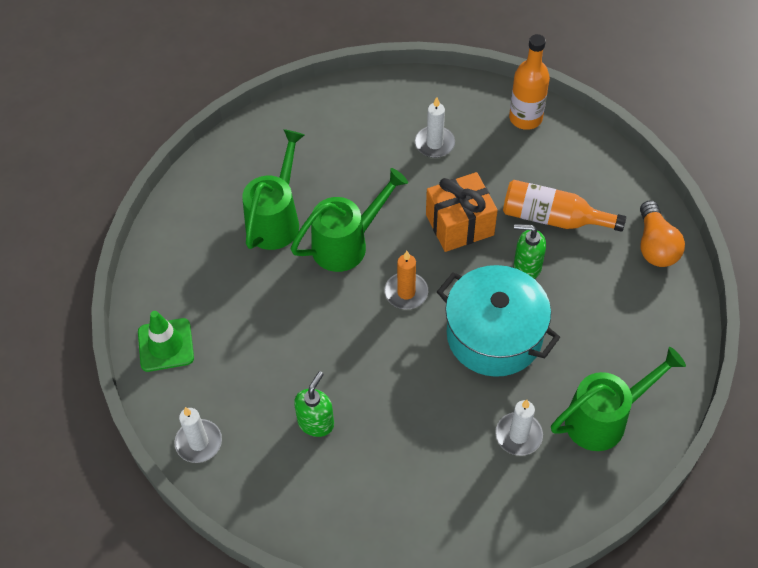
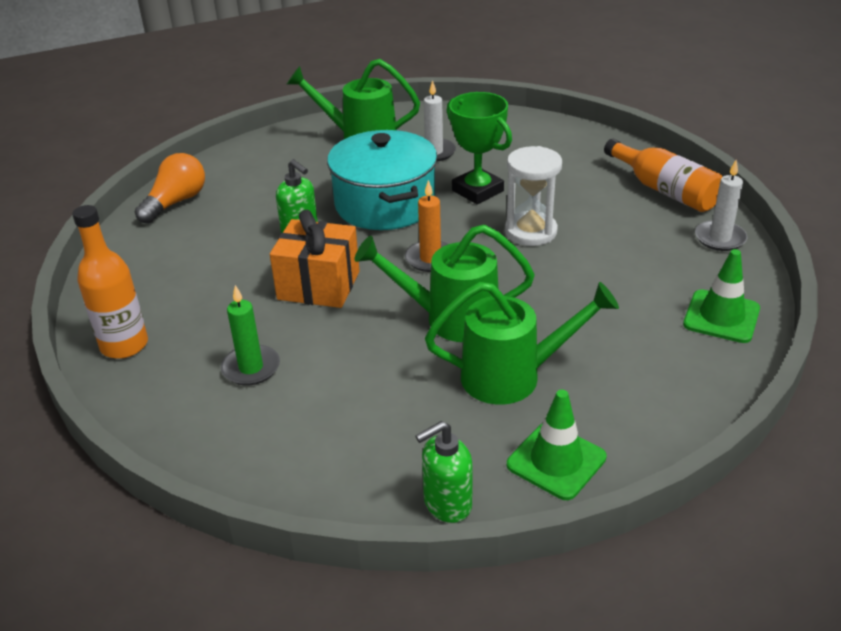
camera: 145 degrees left, 20 degrees down
green watering can [242,129,304,250] -> green watering can turned 150 degrees counterclockwise [425,282,619,405]
green soap dispenser [294,371,334,437] -> green soap dispenser moved to [415,421,473,523]
white candle [415,97,455,158] -> green candle [221,285,280,385]
orange bottle [503,180,626,232] -> orange bottle moved to [604,139,723,212]
none -> green trophy [447,92,512,204]
none -> white hourglass [505,146,562,246]
none -> green traffic cone [507,390,607,500]

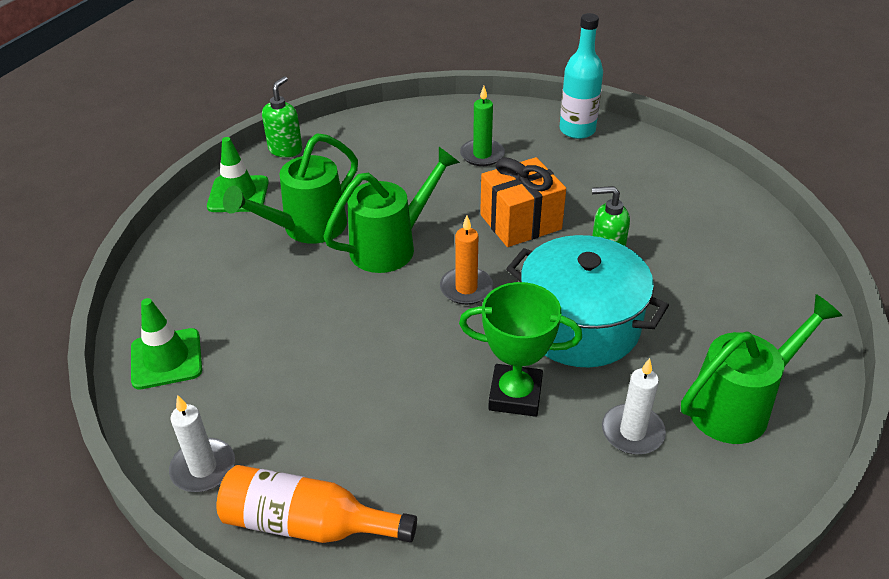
camera: 140 degrees right, 5 degrees up
orange bottle [72,205,148,359] -> turquoise bottle [559,13,603,139]
orange light bulb [135,153,205,224] -> none
white hourglass [505,146,562,246] -> none

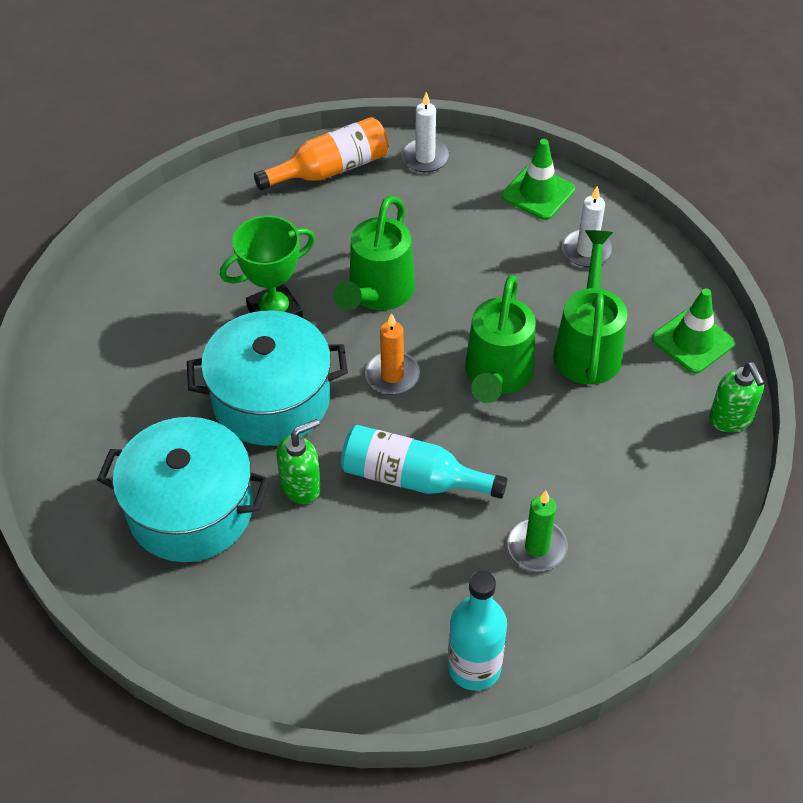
camera: 140 degrees right, 10 degrees up
orange gift [480,157,566,247] -> turquoise bottle [341,425,507,499]
white candle [602,358,666,455] -> white candle moved to [562,186,613,267]
green watering can [681,294,842,444] -> green watering can moved to [334,196,415,310]
none -> turquoise pot [97,417,270,562]

